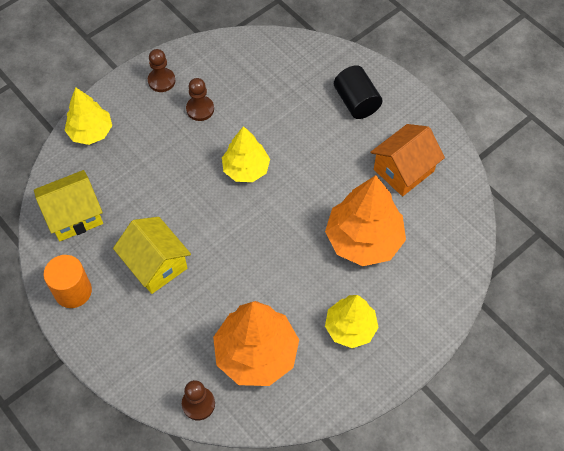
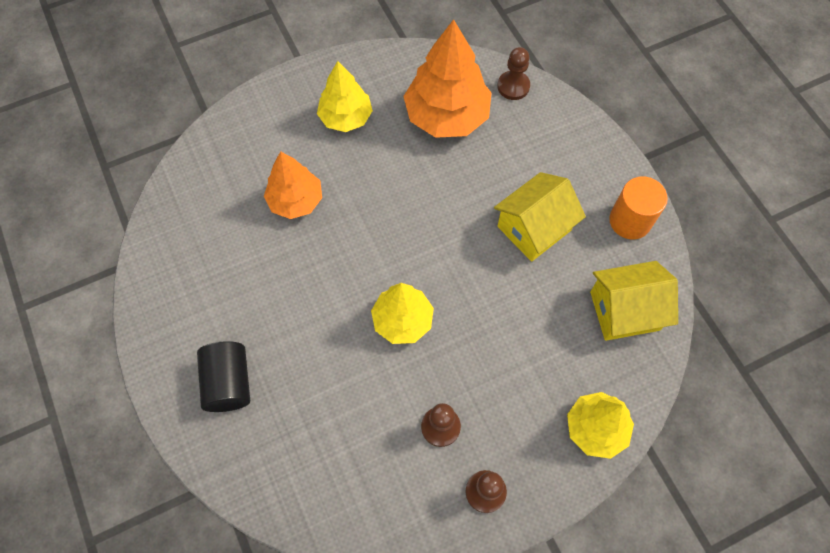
camera: 165 degrees left, 5 degrees up
yellow house [113,217,191,294] -> yellow house turned 75 degrees clockwise [494,172,586,262]
orange tree [325,175,406,266] -> orange tree [264,151,322,219], size x0.63
orange house [370,124,445,196] -> none

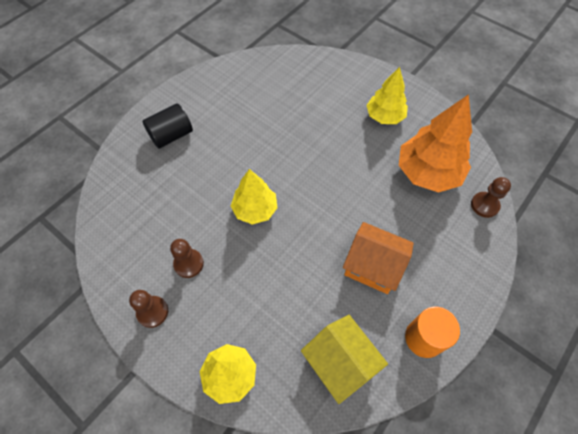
camera: 65 degrees right, 5 degrees down
orange tree [264,151,322,219] -> none
yellow house [494,172,586,262] -> orange house [343,222,414,294]

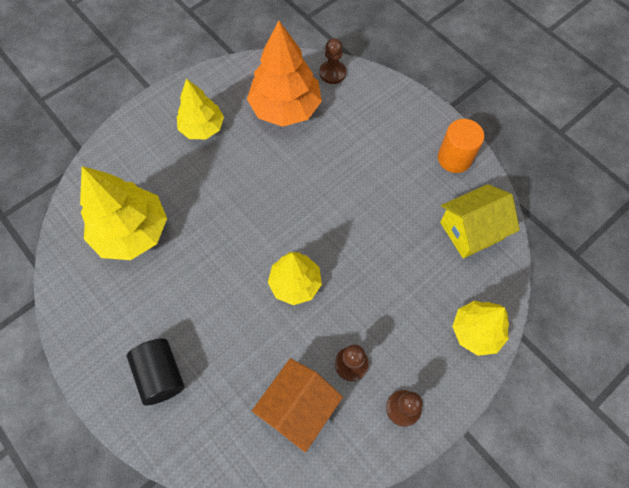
camera: 80 degrees left, 5 degrees up
orange house [343,222,414,294] -> orange house moved to [252,358,343,452]
none -> yellow tree [80,166,167,260]

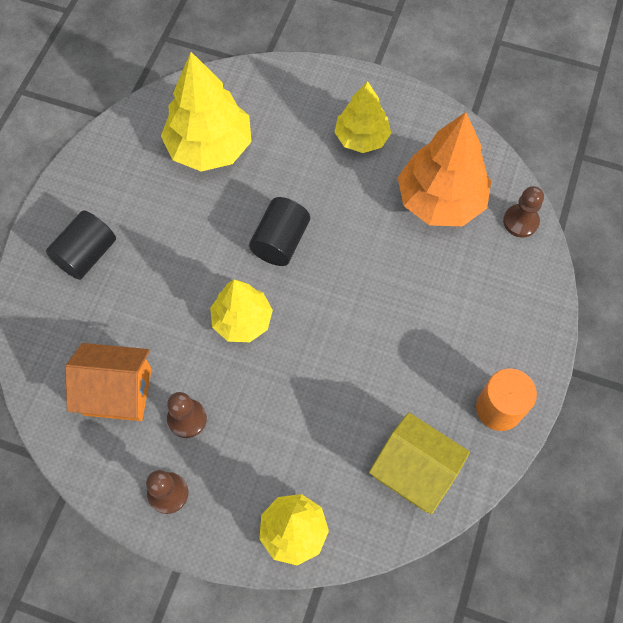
camera: 60 degrees right, 0 degrees up
none -> black cylinder [249,197,310,266]

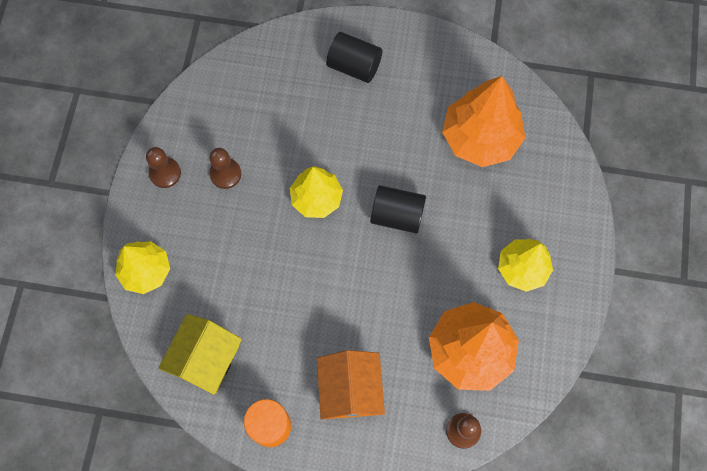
camera: 80 degrees right, 5 degrees up
orange house [65,343,152,421] -> orange house moved to [317,350,385,420]
yellow tree [161,52,251,172] -> orange tree [442,76,525,167]

